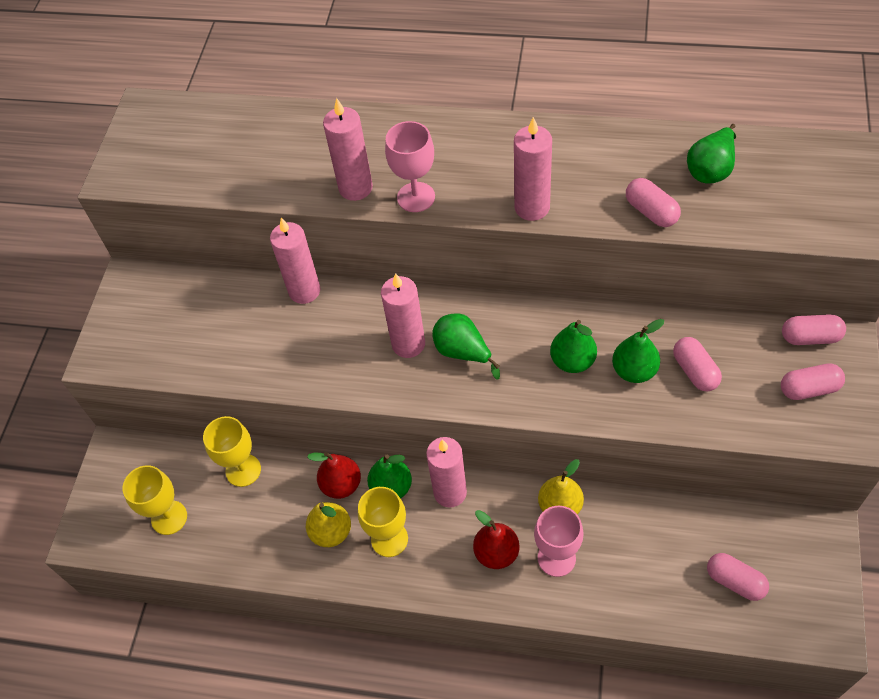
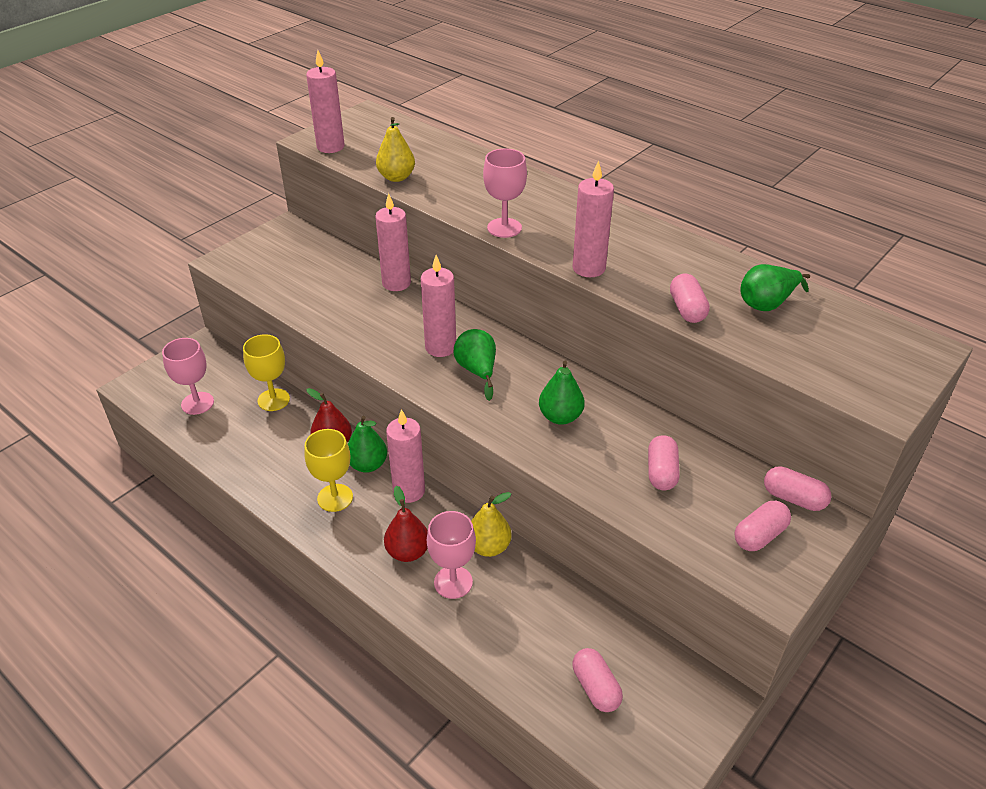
camera: 25 degrees right, 15 degrees down
yellow goblet [122,465,187,535] -> pink goblet [162,338,214,415]
yellow pear [306,502,351,547] -> yellow pear moved to [376,117,415,182]
pink candle [323,98,373,201] -> pink candle moved to [306,51,345,153]
green pear [612,319,664,383] -> none
pink capsule [781,363,845,400] -> pink capsule turned 60 degrees counterclockwise [734,501,791,551]

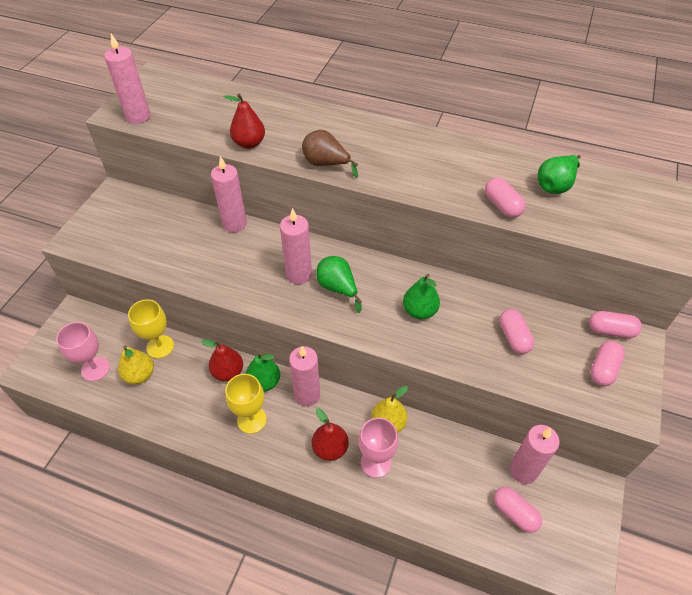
camera: 20 degrees left, 10 degrees up
yellow pear [376,117,415,182] -> yellow pear moved to [118,346,154,384]
pink goblet [483,148,527,238] -> brown pear [302,130,358,178]
pink candle [572,160,614,277] -> pink candle moved to [510,425,560,484]
none -> red pear [224,93,265,149]

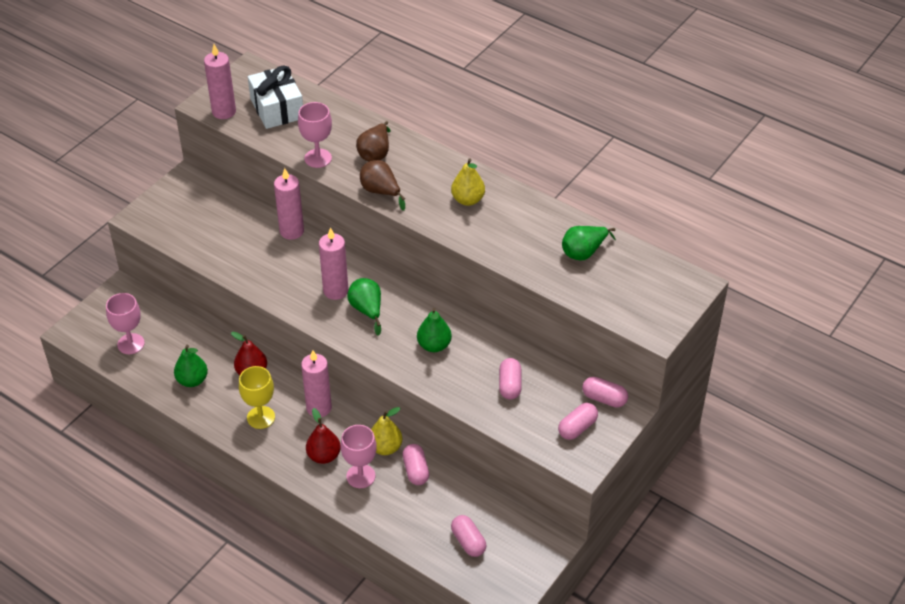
camera: 15 degrees right, 5 degrees down
yellow pear [118,346,154,384] -> yellow pear moved to [451,159,485,206]
yellow goblet [128,299,174,358] -> none
red pear [224,93,265,149] -> pink goblet [298,102,332,168]
green pear [246,352,280,392] -> green pear moved to [174,345,208,387]
pink capsule [485,177,526,218] -> pink capsule moved to [403,444,429,485]
pink candle [510,425,560,484] -> none
none -> white gift [248,66,303,129]
none -> brown pear [356,121,390,161]

